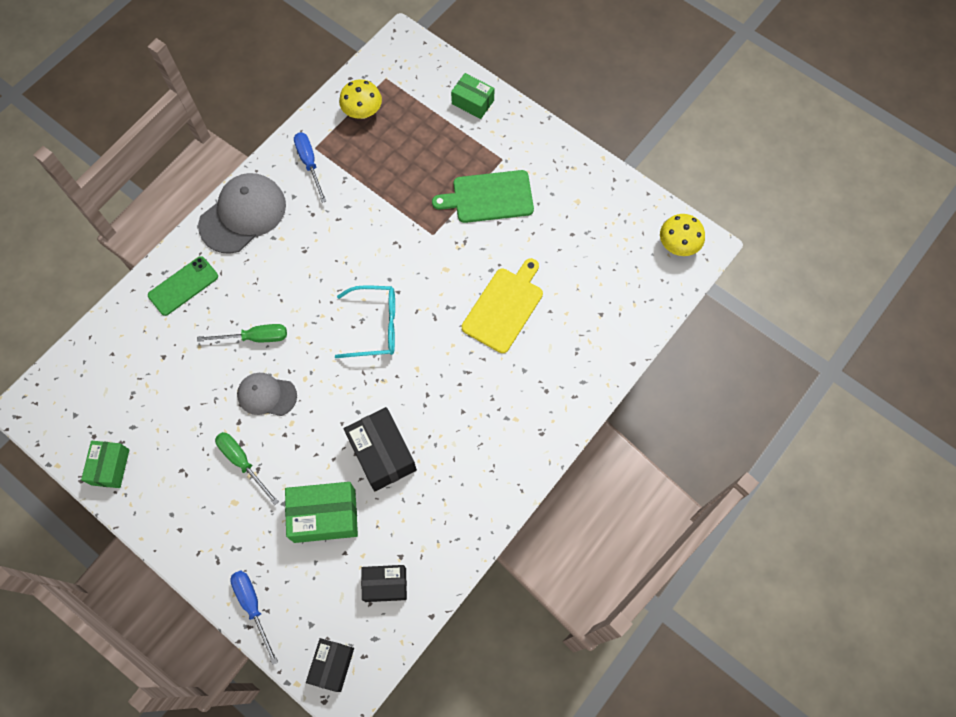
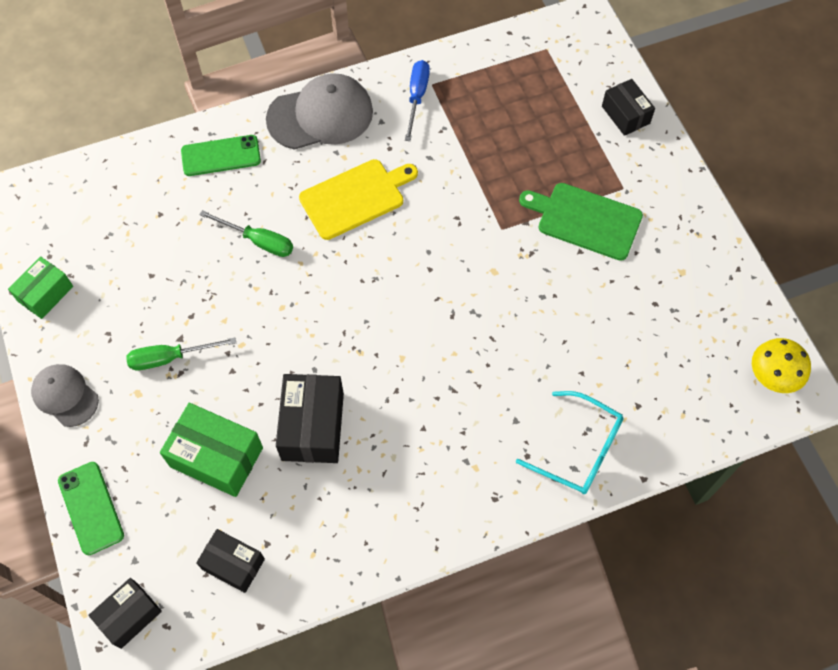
camera: 30 degrees right, 5 degrees down
green screwdriver [215,432,279,505] -> green screwdriver turned 90 degrees counterclockwise [126,338,236,370]
blue screwdriver [230,570,278,665] -> green phone [58,462,124,555]
grey cap [237,373,297,416] -> grey cap moved to [31,364,99,427]
turquoise glasses [335,285,395,358] -> turquoise glasses moved to [516,391,624,494]
yellow mushroom [339,79,382,119] -> none
green box [451,73,495,119] -> black box [602,79,655,136]
yellow cutting board [462,258,543,353] -> yellow cutting board moved to [299,159,418,240]

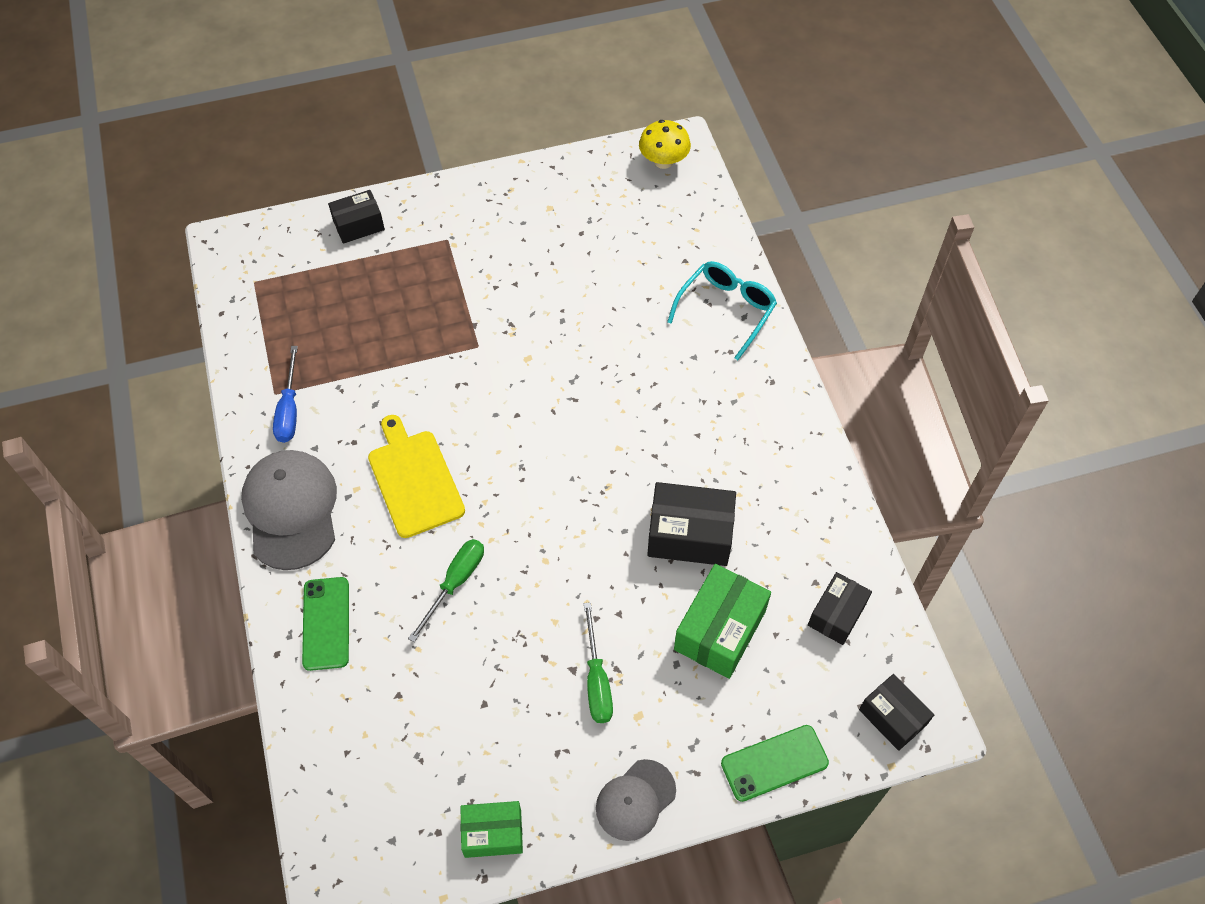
camera: 85 degrees left, 5 degrees down
green box [8,256,73,319] -> green box turned 45 degrees counterclockwise [460,801,523,858]
blue screwdriver [405,60,430,141] -> blue screwdriver turned 105 degrees counterclockwise [273,346,298,443]
green cutting board [519,183,643,261] -> none

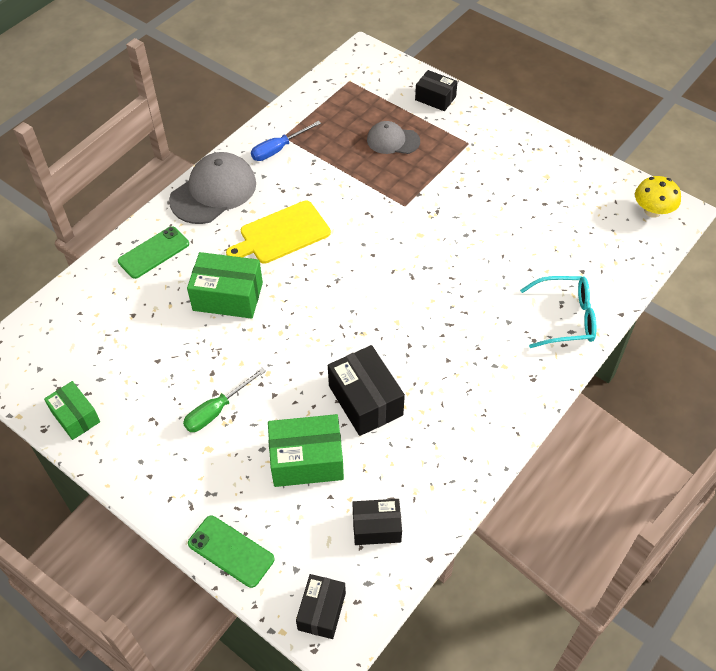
camera: 55 degrees right, 5 degrees down
yellow cutting board [368,415,465,538] -> yellow cutting board turned 150 degrees counterclockwise [226,201,331,264]
green screwdriver [408,539,484,642] -> green box [187,252,263,319]
grey cap [596,759,676,841] -> grey cap moved to [367,121,420,154]

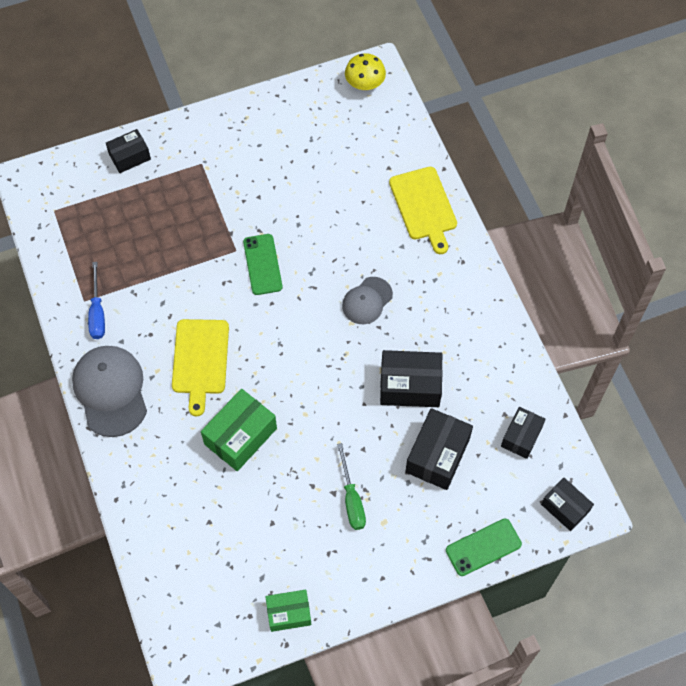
camera: 60 degrees left, 10 degrees up
green phone [118,226,189,279] -> green phone moved to [243,234,283,295]
green box [268,414,344,487] -> black box [405,408,473,490]
grey cap [367,121,420,154] -> grey cap moved to [342,277,393,324]
turquoise glasses [520,276,596,348] -> yellow cutting board [389,167,457,254]

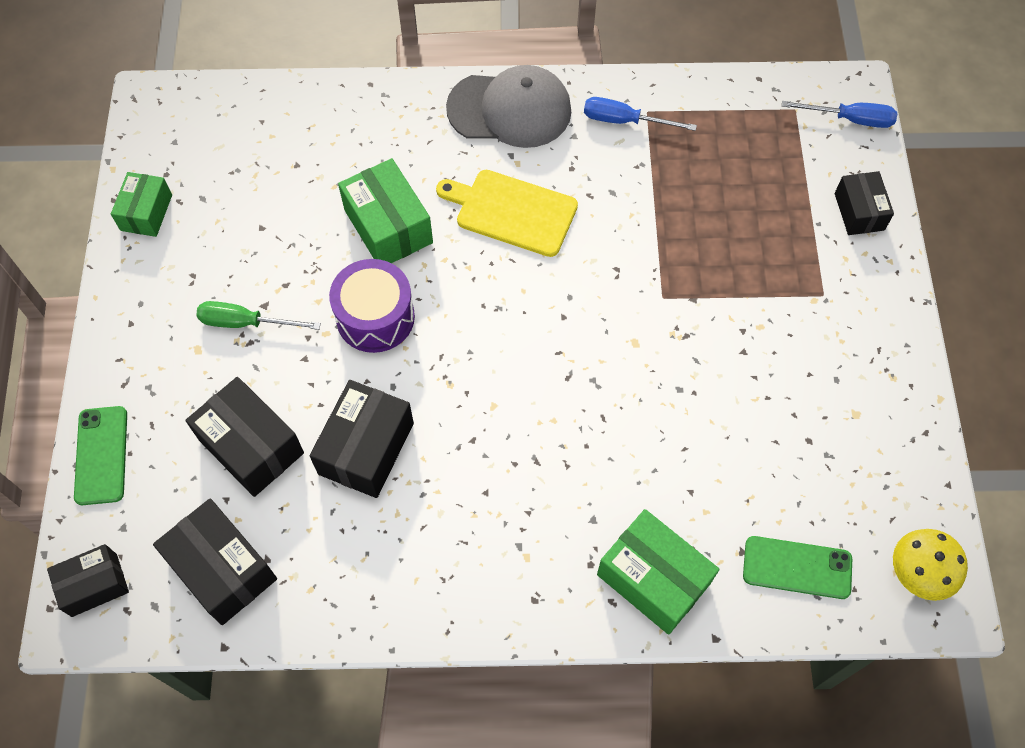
camera: 110 degrees right, 0 degrees up
green phone [243,234,283,295] -> green phone moved to [743,536,852,599]
grey cap [342,277,393,324] -> none
yellow cutting board [389,167,457,254] -> green box [597,509,720,635]
black box [501,407,546,459] -> black box [153,499,277,625], size x1.56
none -> purple drum [329,259,415,353]
none -> blue screwdriver [782,101,897,128]

